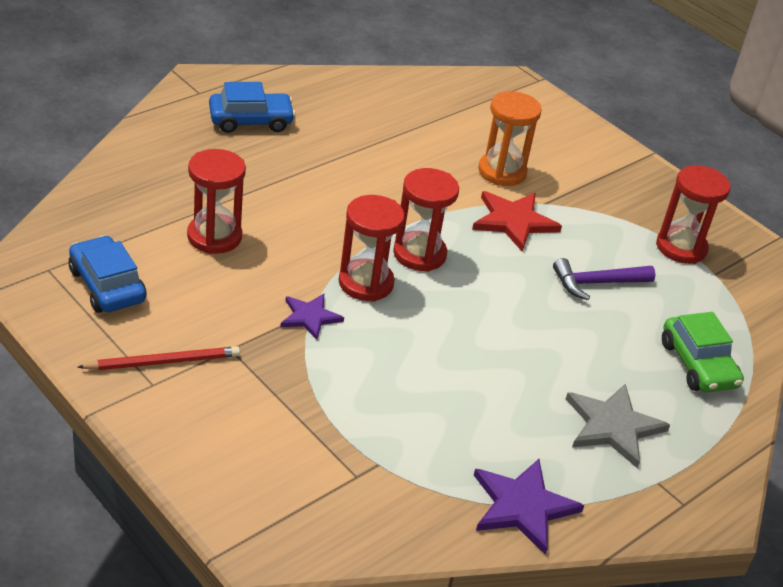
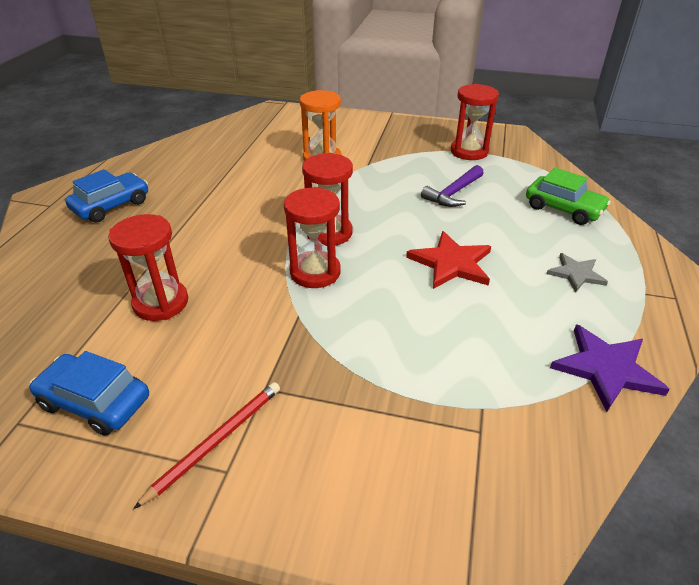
camera: 30 degrees left, 0 degrees up
purple star [280,294,344,340] -> none
red star [472,191,562,251] -> red star moved to [406,231,491,289]
grey star [566,384,670,469] -> grey star [547,253,608,293], size x0.64

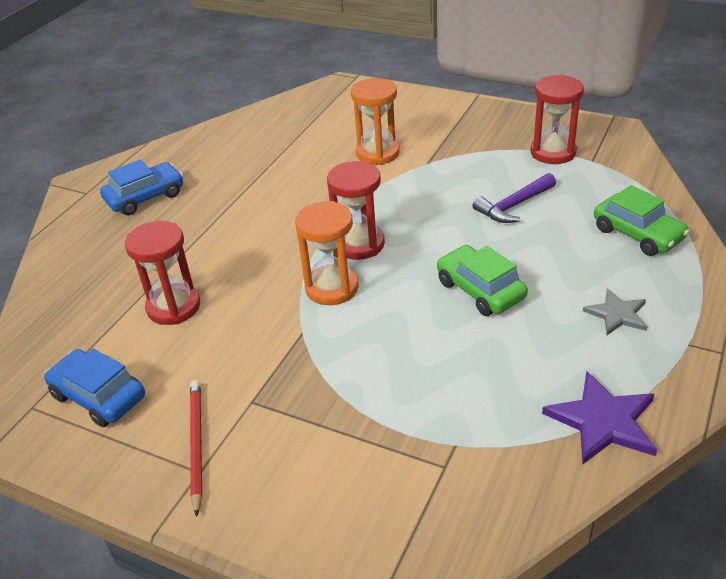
camera: 15 degrees right, 0 degrees up
red pencil [133,382,280,509] -> red pencil turned 60 degrees counterclockwise [190,380,202,517]
red hourglass [284,187,341,288] -> orange hourglass [295,201,359,305]
red star [406,231,491,289] -> green car [437,245,528,316]

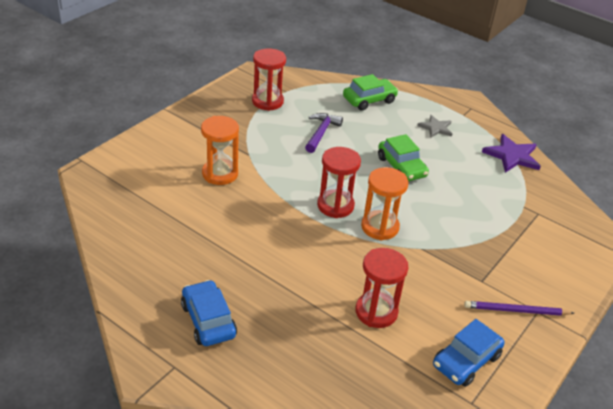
camera: 85 degrees left, 0 degrees up
red pencil [190,380,202,517] -> purple pencil [464,301,574,316]
green car [437,245,528,316] -> green car turned 90 degrees counterclockwise [378,134,429,181]
purple hammer [473,173,556,223] -> purple hammer turned 135 degrees counterclockwise [305,113,343,153]

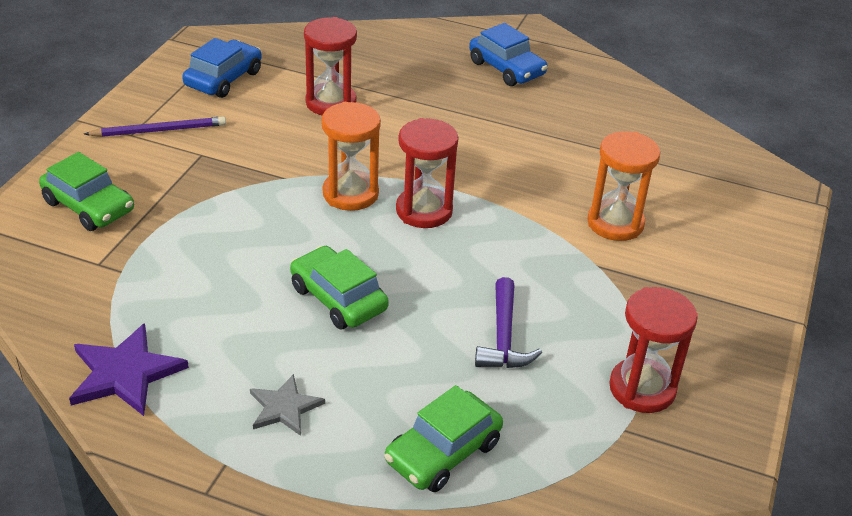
camera: 165 degrees right, 0 degrees up
none -> green car [39,152,134,231]

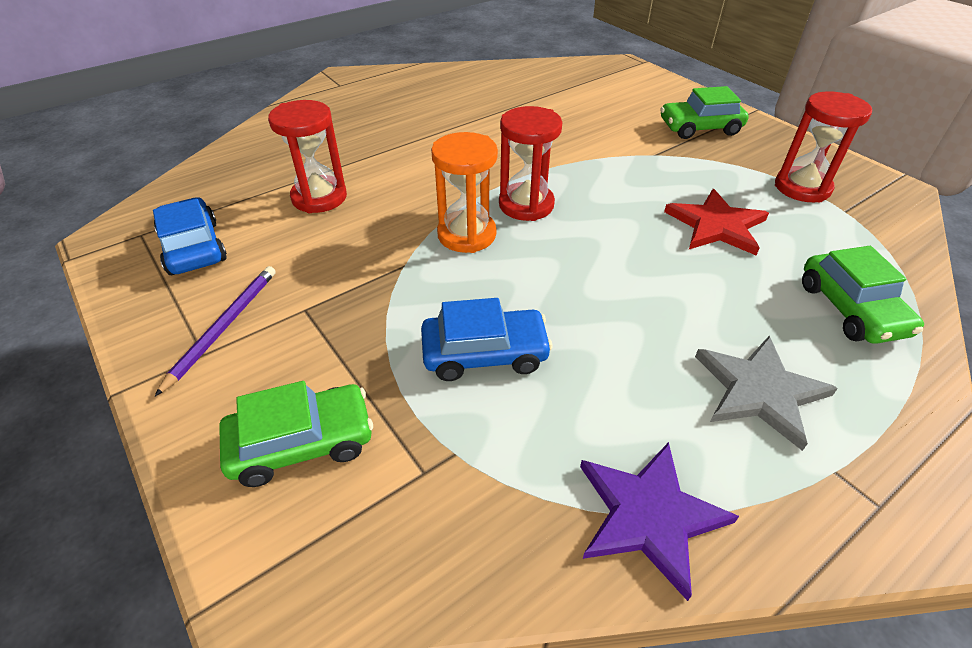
camera: 55 degrees left, 5 degrees up
grey star [250,374,325,436] -> grey star [695,336,838,451], size x1.57
green car [290,246,389,329] -> green car moved to [660,86,749,139]
blue car [469,23,548,86] -> blue car moved to [421,298,553,381]
purple hammer [475,277,542,368] -> red star [664,189,769,256]
orange hourglass [587,131,660,241] -> none

